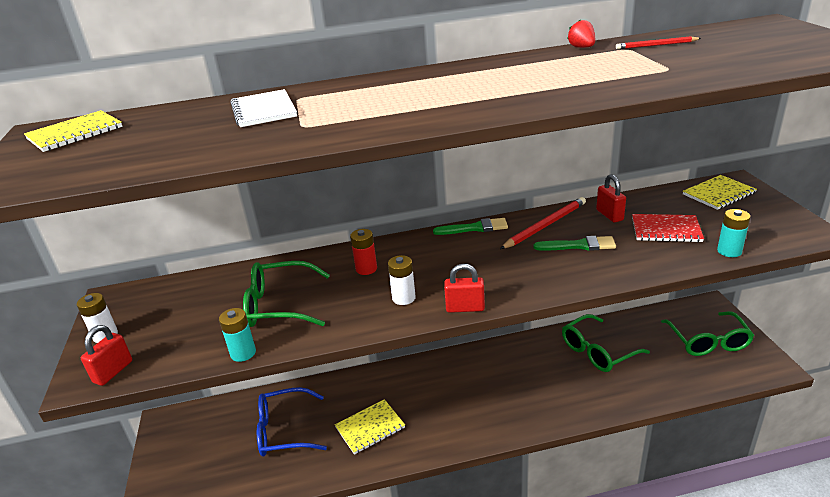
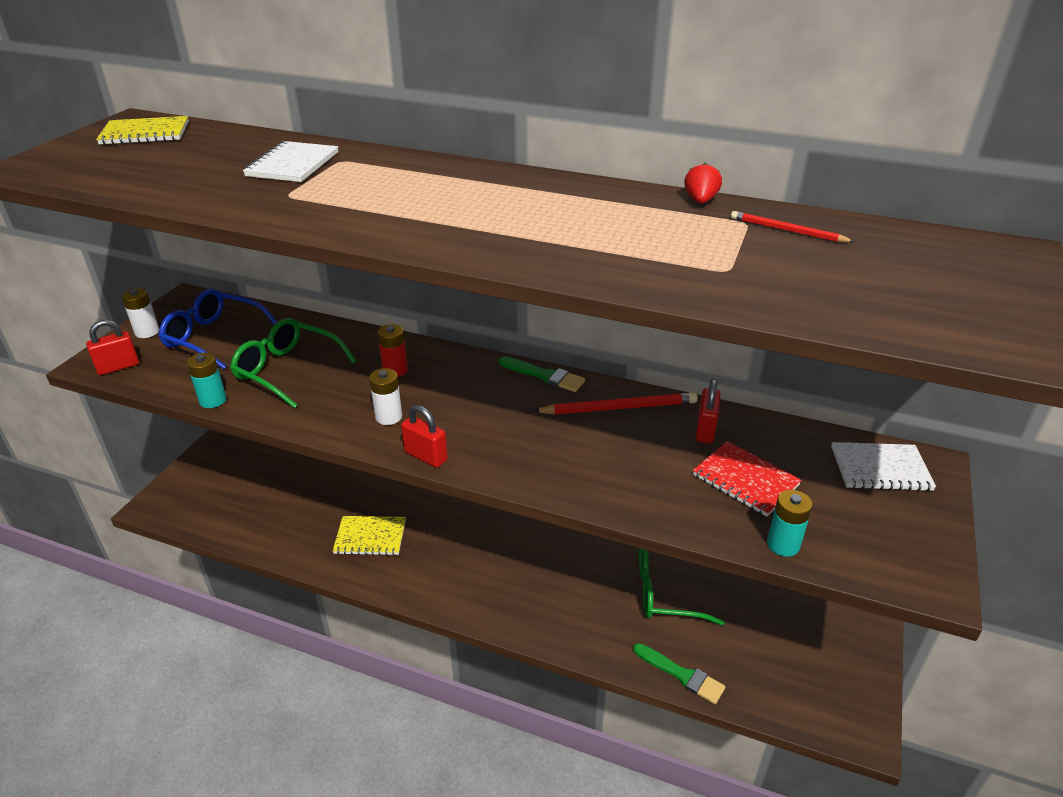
camera: 30 degrees right, 5 degrees up
blue glasses [257,387,327,457] -> blue glasses moved to [159,289,277,369]
green brush [533,236,616,251] -> green brush moved to [633,643,725,704]
green glasses [661,311,754,356] -> none
yellow notebook [683,175,757,210] -> white notebook [831,442,936,491]

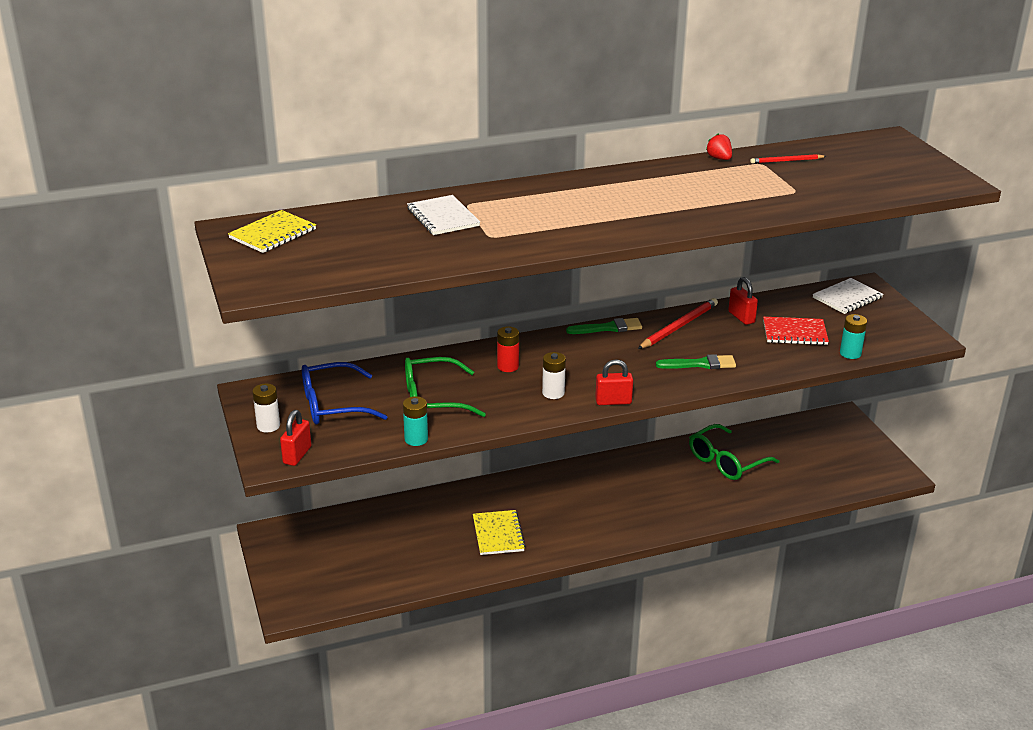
camera: 40 degrees left, 5 degrees down
yellow notebook [333,516,406,556] -> yellow notebook turned 60 degrees counterclockwise [473,510,525,555]
green brush [633,643,725,704] -> green brush moved to [656,354,736,369]

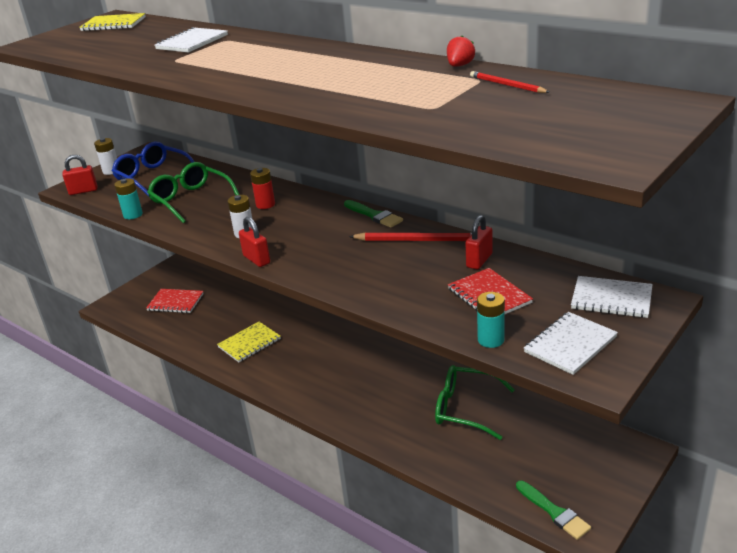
camera: 60 degrees right, 0 degrees up
green brush [656,354,736,369] -> green brush moved to [516,481,591,540]
none -> red notebook [146,289,204,313]
none -> white notebook [524,312,618,375]

